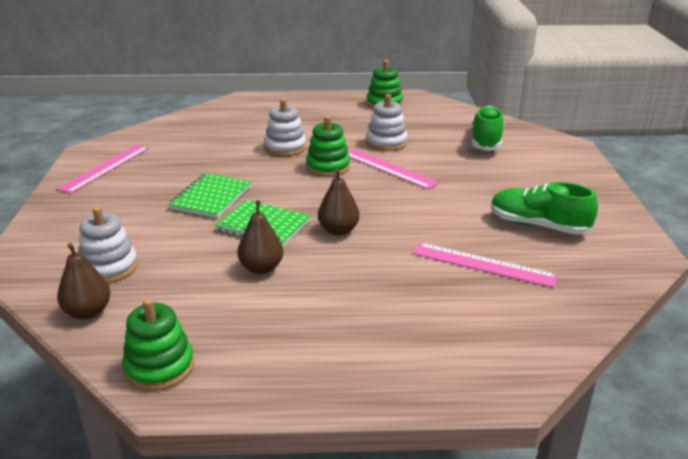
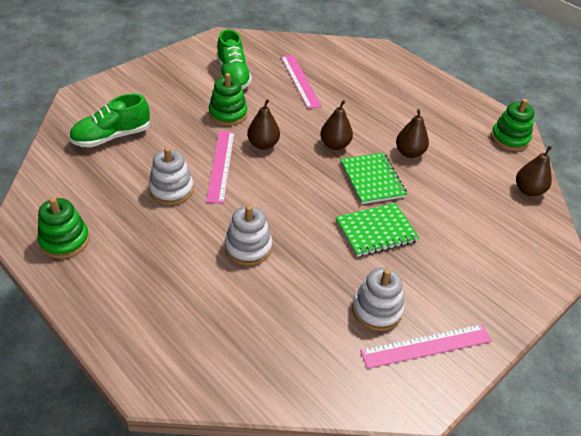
camera: 135 degrees left, 15 degrees up
white stacking toy [78,207,138,283] -> white stacking toy moved to [352,267,404,331]
green stacking toy [306,116,350,177] -> green stacking toy moved to [209,73,247,126]
none -> brown pear [247,99,280,150]

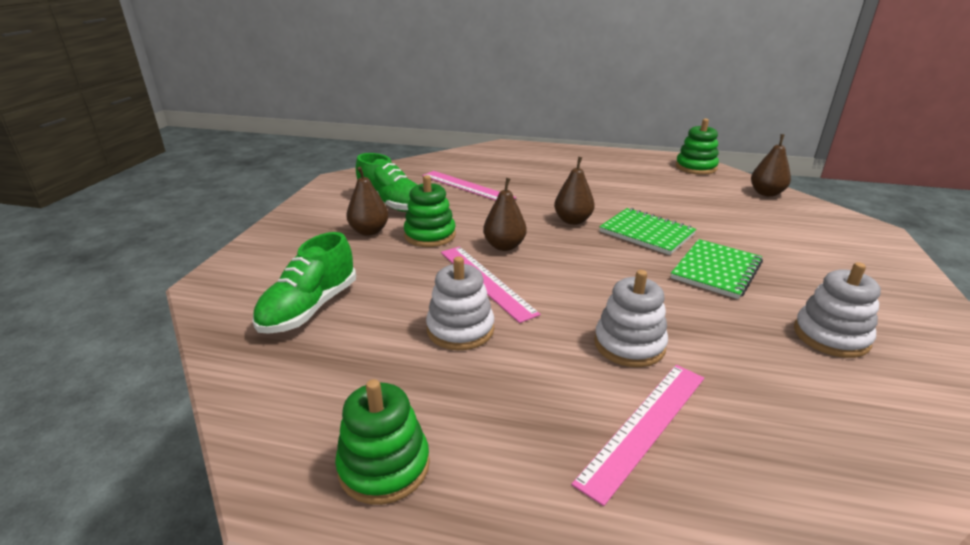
camera: 30 degrees left, 15 degrees down
pink ruler [360,324,492,369] -> pink ruler moved to [571,365,704,506]
brown pear [396,109,429,158] -> brown pear moved to [346,167,389,236]

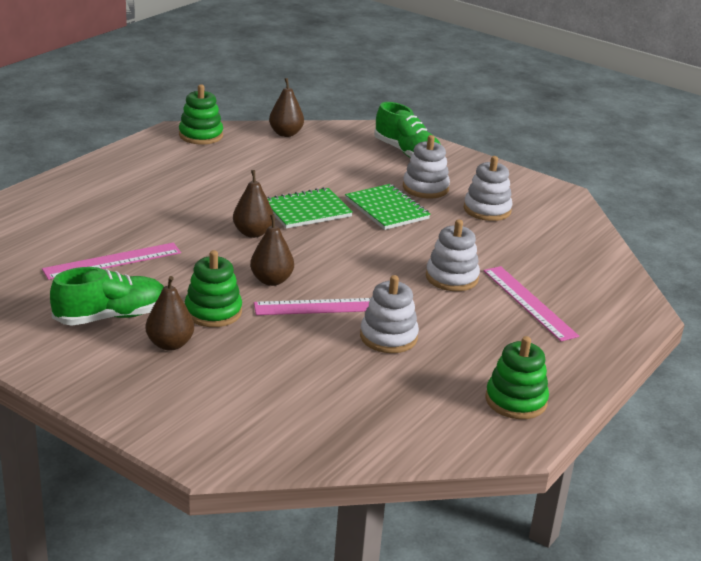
camera: 70 degrees left, 0 degrees up
green shoe [253,232,356,334] -> green shoe moved to [374,102,440,158]
none -> white stacking toy [403,135,450,199]

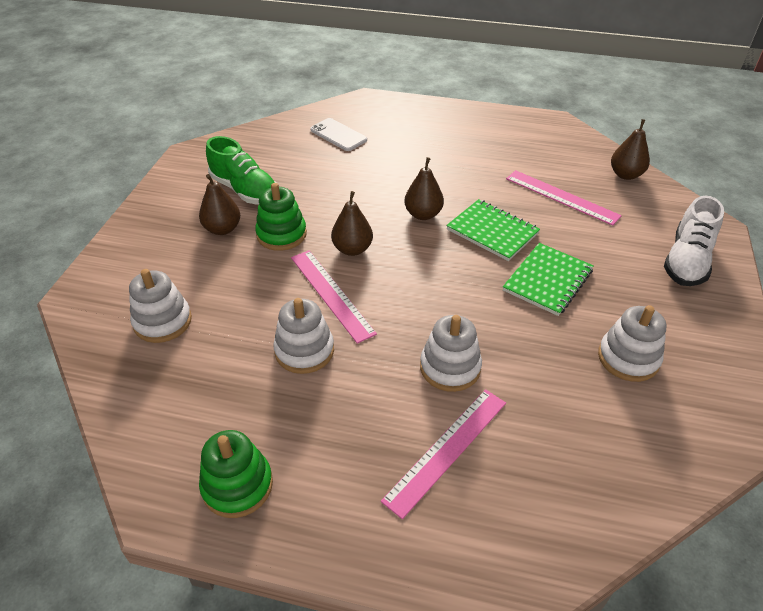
camera: 70 degrees right, 15 degrees up
pink ruler [42,243,181,280] -> pink ruler moved to [506,170,622,226]
green stacking toy [179,84,223,144] -> none
green shoe [374,102,440,158] -> white shoe [664,196,724,286]
white stacking toy [403,135,450,199] -> white stacking toy moved to [129,269,192,343]
none -> white phone [310,118,367,151]

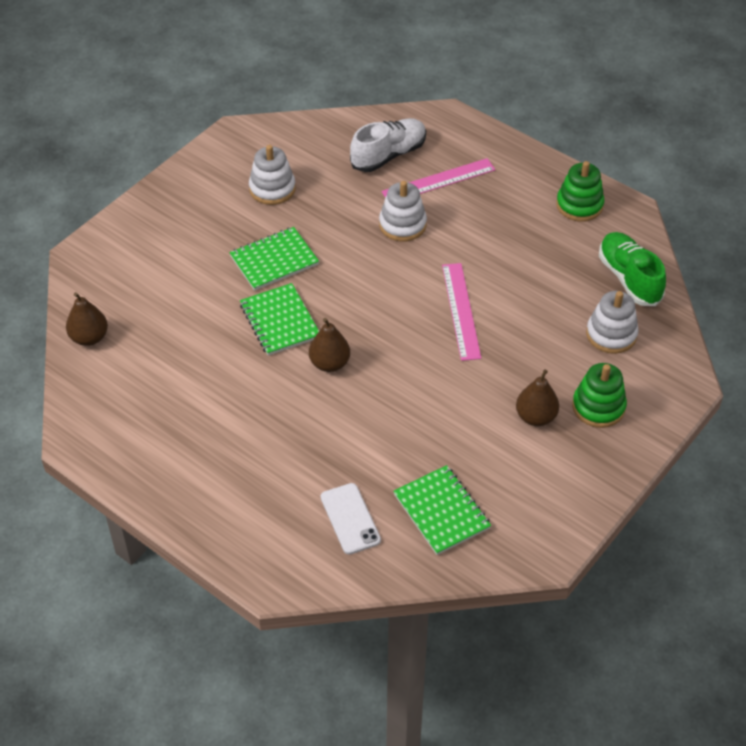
camera: 155 degrees left, 5 degrees up
green shoe [206,136,277,204] -> green shoe moved to [599,232,666,306]
green stacking toy [255,183,307,251] -> green stacking toy moved to [572,363,627,428]
white stacking toy [273,298,334,374] -> none
brown pear [331,191,373,256] -> none
pink ruler [506,170,622,226] -> none
white shoe [664,196,724,286] -> white shoe moved to [350,118,426,172]
none -> green notebook [393,465,491,555]

